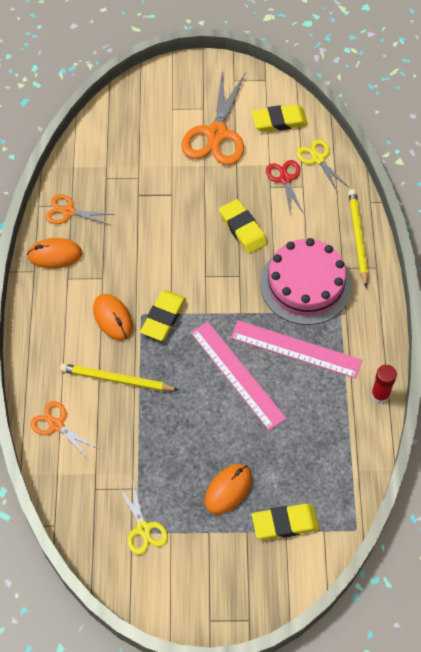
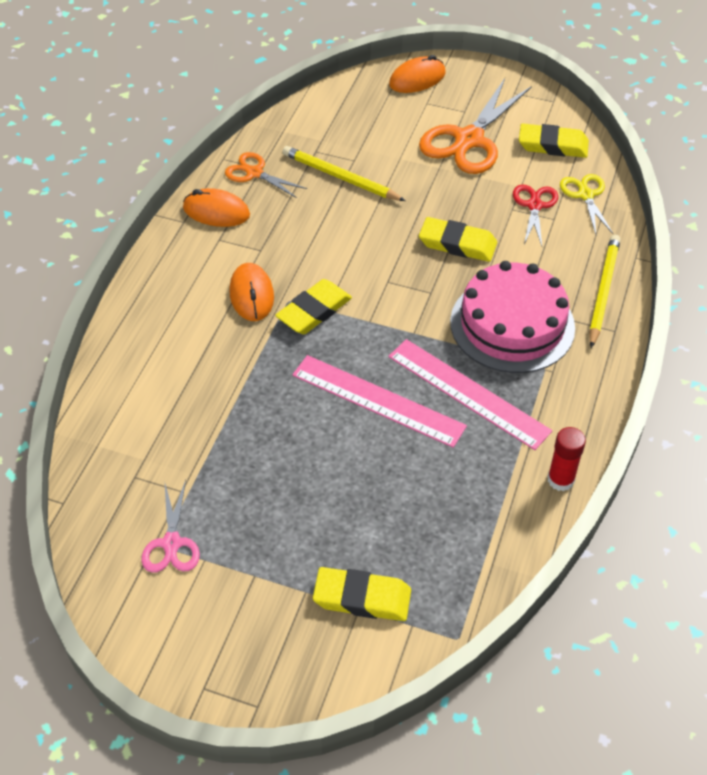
camera: 20 degrees right, 10 degrees down
orange scissors [31,401,98,460] -> none
yellow pencil [60,363,179,391] -> yellow pencil moved to [282,146,406,201]
yellow scissors [118,480,168,555] -> pink scissors [142,480,200,573]
pink ruler [191,322,287,430] -> pink ruler turned 45 degrees counterclockwise [292,355,467,448]
orange mouse [205,464,252,514] -> orange mouse moved to [389,55,445,93]
yellow eraser [219,199,267,254] -> yellow eraser turned 60 degrees counterclockwise [419,217,497,262]

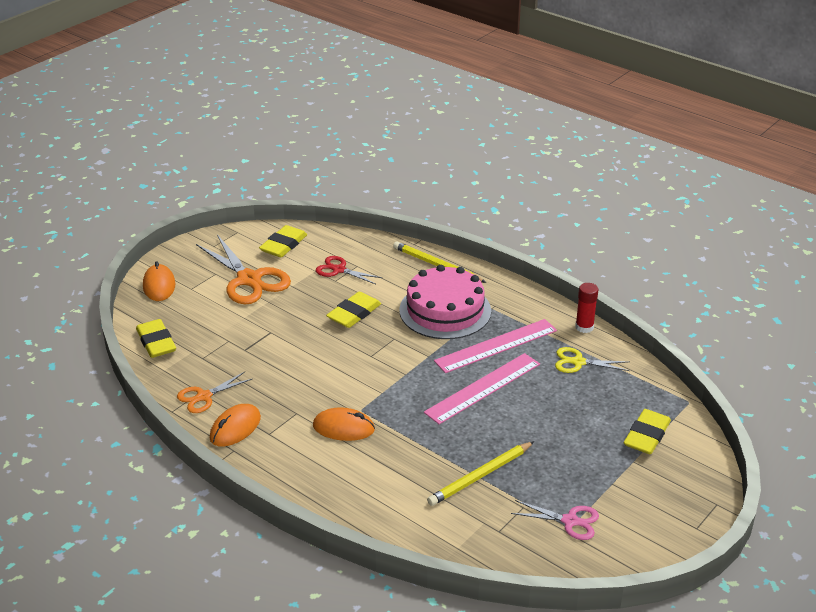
camera: 70 degrees left, 15 degrees down
yellow eraser [275,279,352,334] -> yellow eraser moved to [136,319,176,358]
yellow pencil [282,146,406,201] -> yellow pencil moved to [427,441,534,506]
yellow scissors [560,174,613,234] -> yellow scissors moved to [555,347,630,373]

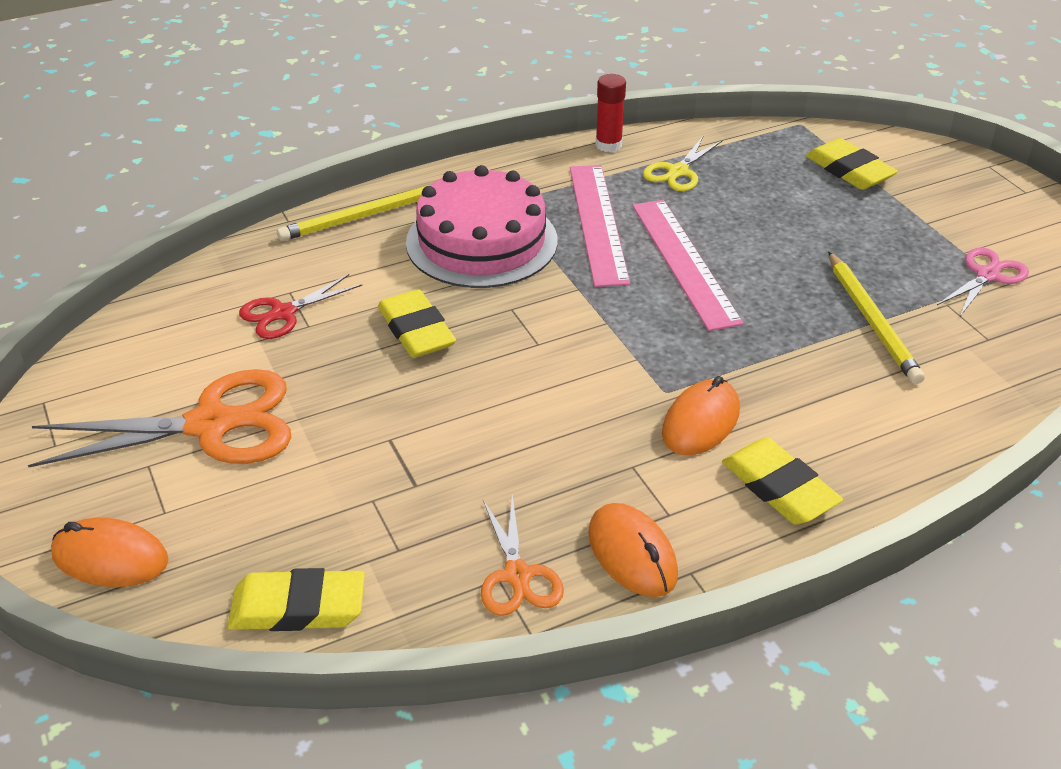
camera: 65 degrees left, 5 degrees up
yellow eraser [259,225,308,257] -> yellow eraser moved to [722,438,843,524]

